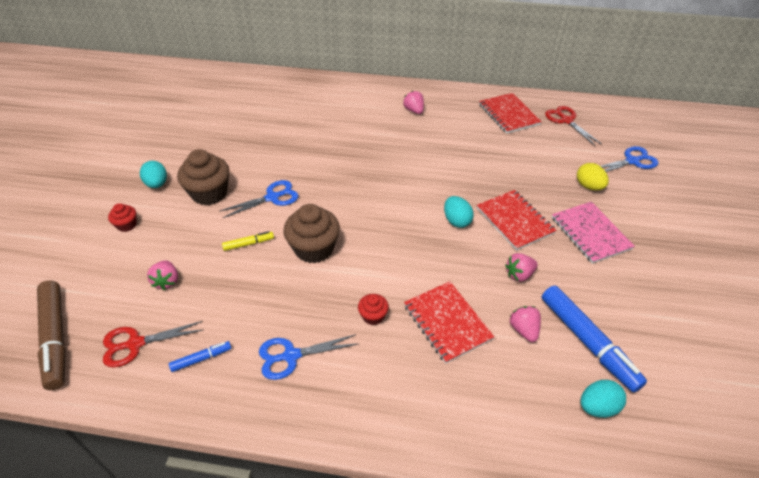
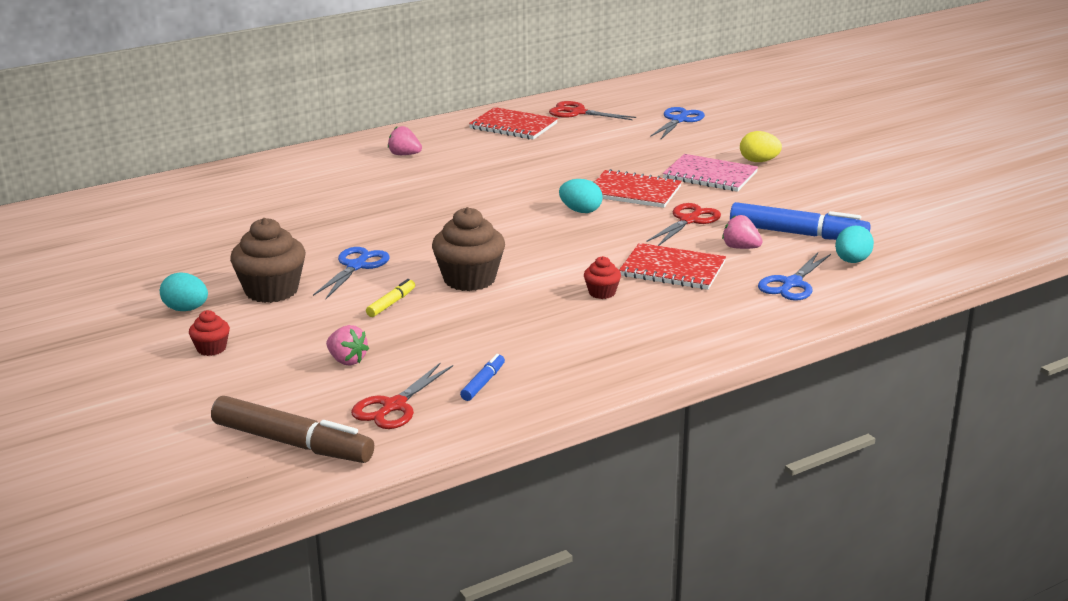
camera: 40 degrees left, 20 degrees down
blue scissors [259,334,357,380] -> blue scissors moved to [758,253,831,301]
pink strawberry [505,253,538,282] -> red scissors [647,203,721,246]
yellow egg [577,163,609,190] -> yellow egg moved to [740,131,782,162]

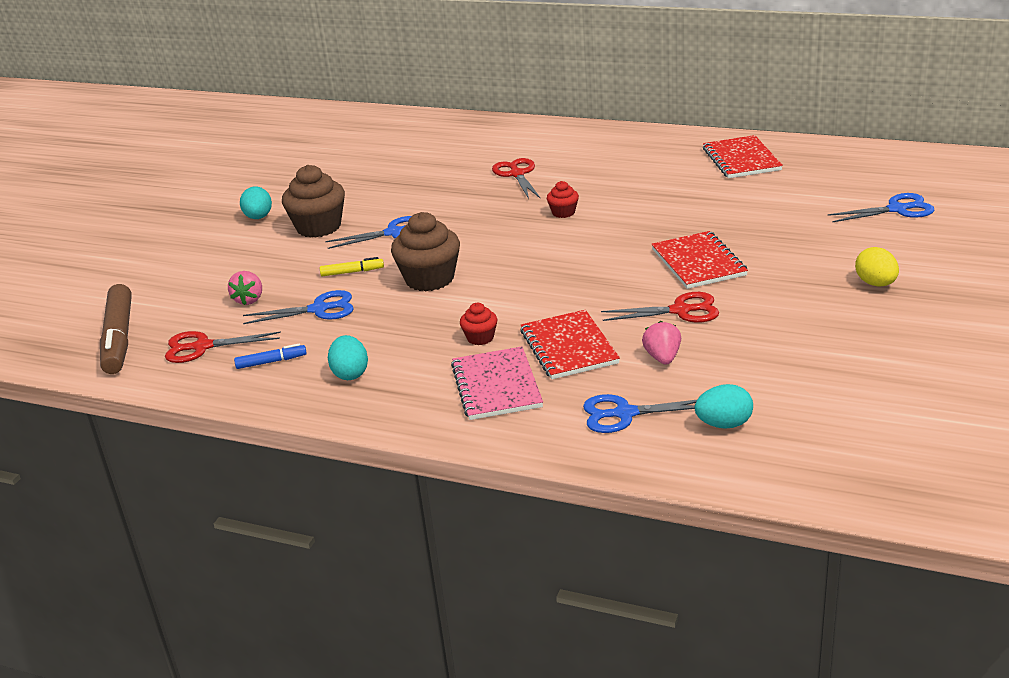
camera: 55 degrees right, 5 degrees up
red cupcake [189,310,230,356] -> red cupcake moved to [547,181,579,218]
pink strawberry [388,126,422,155] -> none
red scissors [549,101,636,120] -> red scissors moved to [492,158,540,199]
turquoise egg [559,179,603,213] -> turquoise egg moved to [328,335,368,380]
pink notebook [663,154,758,192] -> pink notebook moved to [451,347,543,420]
blue marker [730,202,871,240] -> none
none -> blue scissors [243,290,354,324]

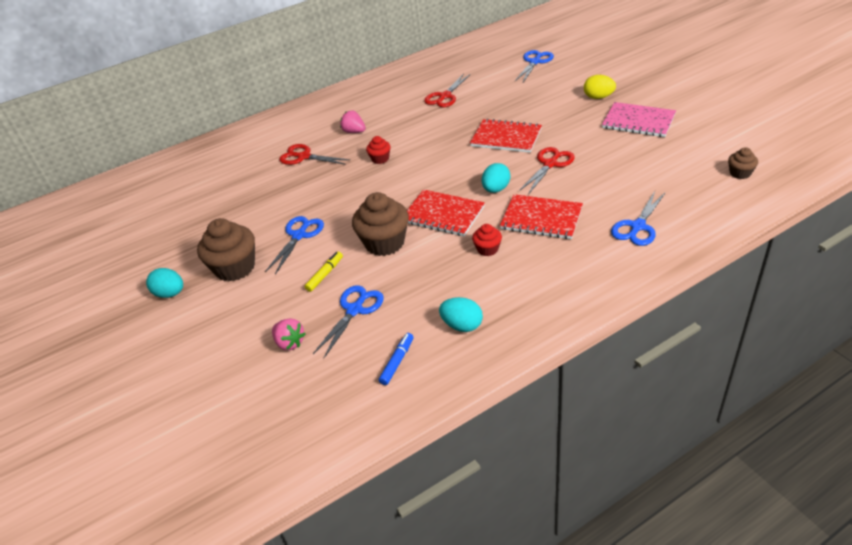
camera: 50 degrees left, 10 degrees up
brown marker [100,284,132,374] -> none
red scissors [165,331,281,363] -> red scissors moved to [424,74,471,107]
pink notebook [451,347,543,420] -> pink notebook moved to [602,102,676,137]
pink strawberry [642,321,681,365] -> pink strawberry moved to [340,111,366,133]
turquoise egg [695,384,753,429] -> turquoise egg moved to [482,163,510,193]
red notebook [703,135,783,178] -> red notebook moved to [407,189,485,236]
none -> brown cupcake [728,148,758,179]

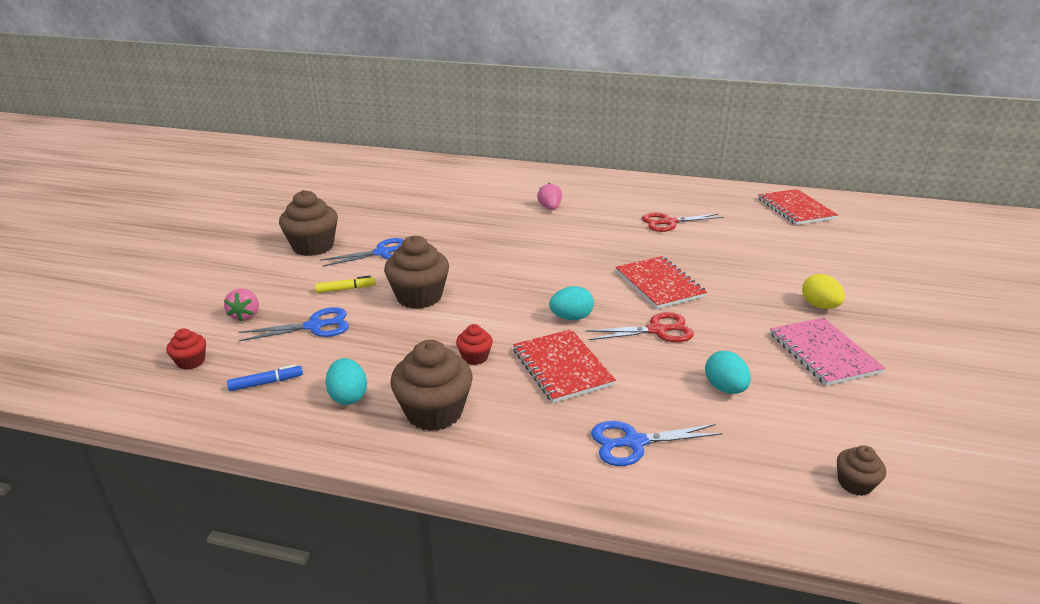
camera: 40 degrees right, 10 degrees down
turquoise egg [146,268,183,298] -> turquoise egg moved to [705,351,751,394]
red scissors [279,144,350,165] -> none
red cupcake [366,136,391,164] -> red cupcake moved to [166,328,206,370]
red notebook [407,189,485,236] -> red notebook moved to [758,189,838,225]
blue scissors [515,50,554,82] -> none
none -> brown cupcake [390,340,473,431]

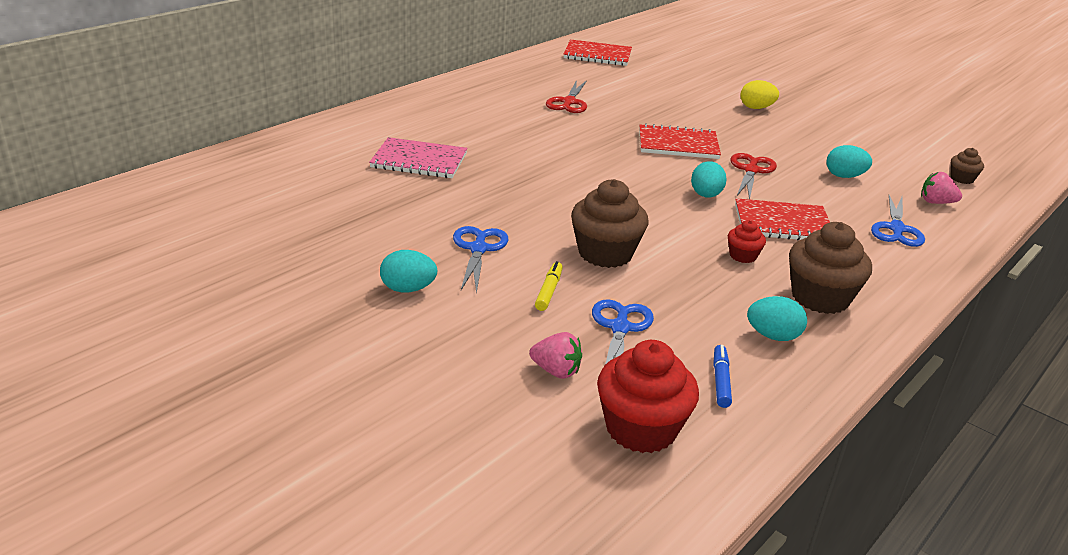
camera: 65 degrees left, 0 degrees up
red cupcake [166,328,206,370] -> red cupcake [597,340,699,453], size x1.98
brown cupcake [279,190,338,256] -> turquoise egg [380,250,437,293]
pink strawberry [537,183,562,210] -> pink strawberry moved to [921,172,962,204]
pink notebook [770,318,885,386] -> pink notebook moved to [369,137,467,178]

